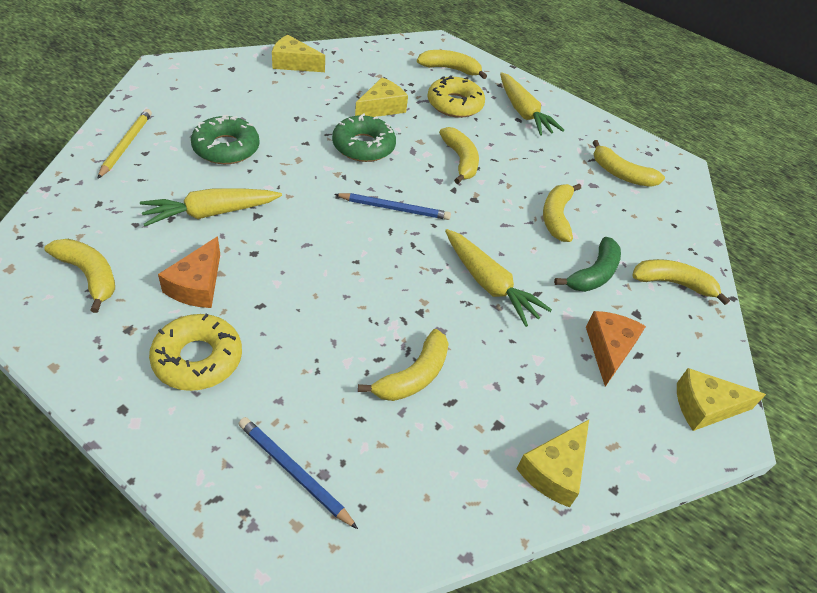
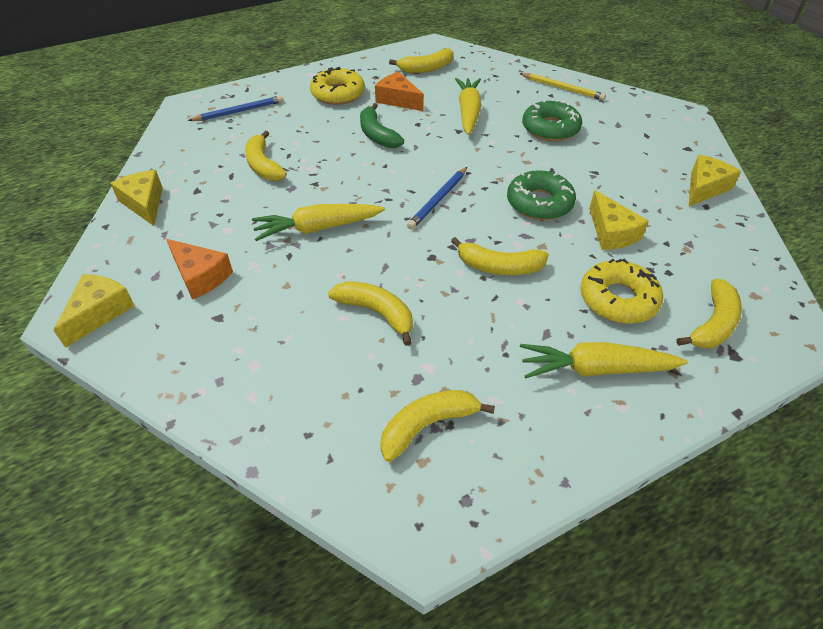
camera: 120 degrees right, 0 degrees up
green banana [554,237,621,292] -> green banana moved to [360,103,404,148]
yellow banana [632,259,730,305] -> none

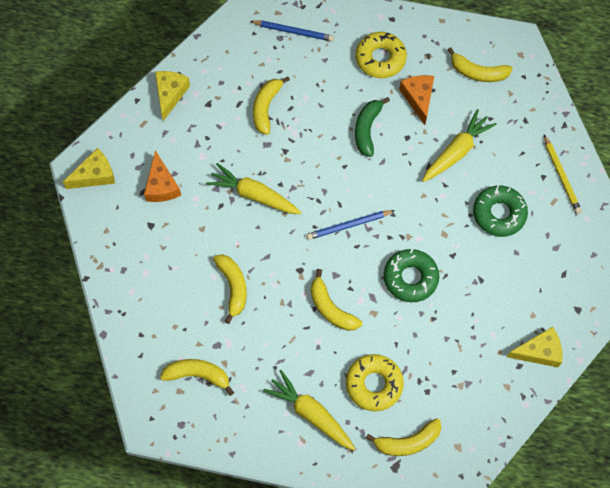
camera: 40 degrees right, 20 degrees up
yellow cheese [589,190,649,250] -> none

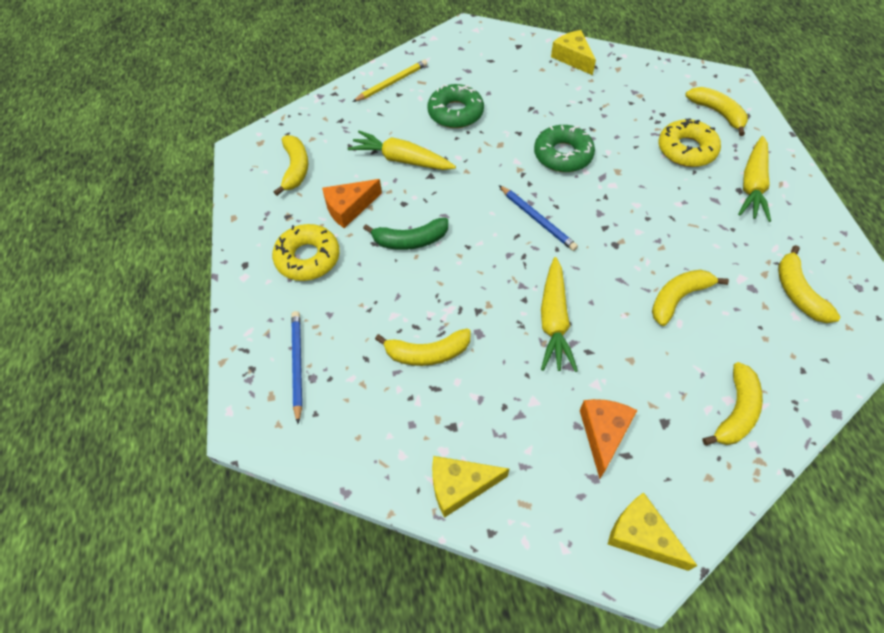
camera: 110 degrees left, 10 degrees down
orange cheese [144,150,181,202] -> orange cheese turned 45 degrees counterclockwise [580,399,637,479]
yellow banana [311,269,362,331] -> yellow banana moved to [703,362,763,446]

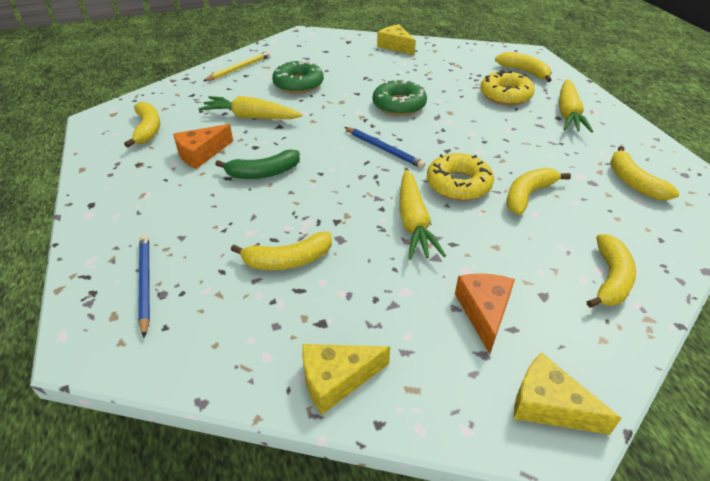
camera: 10 degrees left, 15 degrees down
yellow donut [272,224,340,281] -> yellow donut moved to [427,153,494,201]

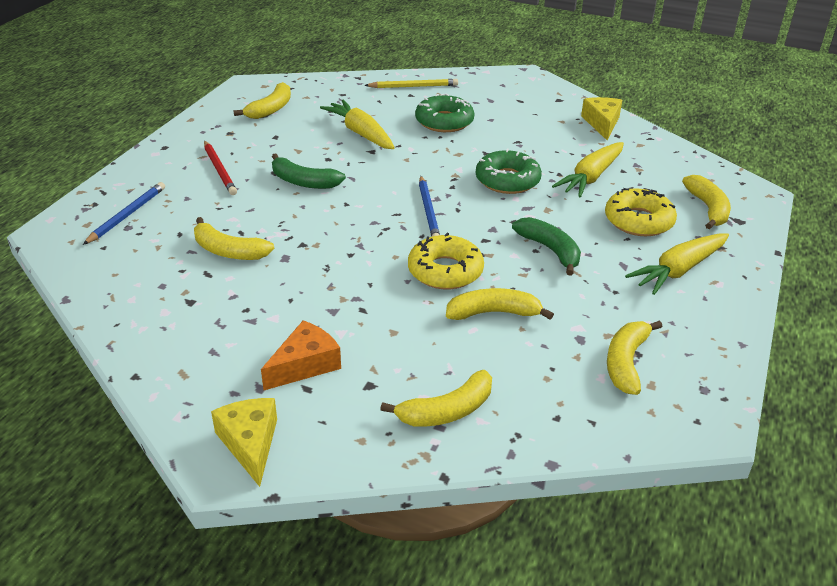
camera: 40 degrees right, 5 degrees down
orange cheese [173,124,233,169] -> none
yellow cheese [302,344,390,415] -> none
yellow carrot [399,170,446,260] -> yellow carrot moved to [552,142,624,197]
none -> red pencil [204,140,237,195]
none -> green banana [512,217,581,276]

